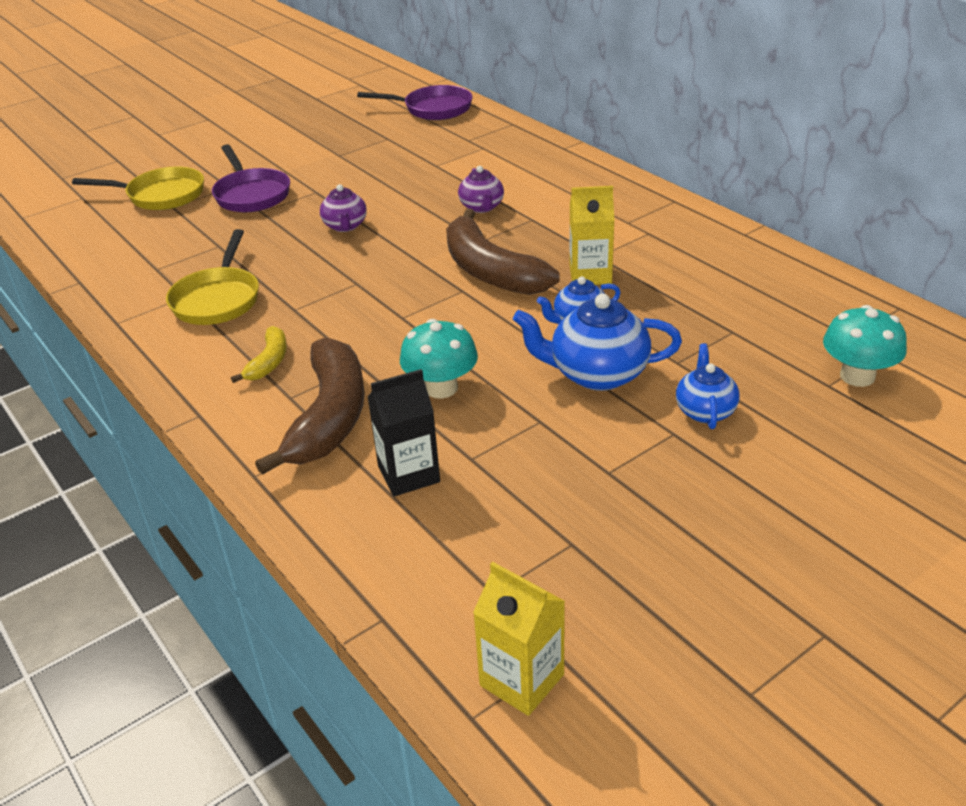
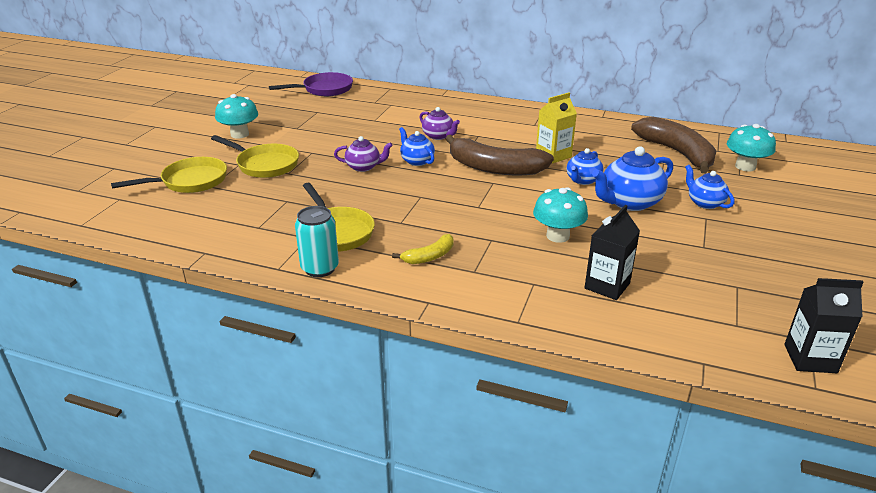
camera: 35 degrees left, 5 degrees down
purple pan [212,144,290,212] -> yellow pan [211,135,299,178]
yellow banana [231,326,287,383] -> yellow banana turned 75 degrees clockwise [392,234,453,264]
brown banana [255,337,365,475] -> brown banana moved to [631,117,716,174]
purple teapot [320,184,367,232] -> purple teapot turned 45 degrees counterclockwise [334,136,393,172]
yellow carton [473,562,565,716] -> black carton [784,278,864,373]
none -> turquoise mushroom [215,94,258,139]
none -> turquoise can [295,206,339,277]
none -> blue teapot [399,127,435,166]

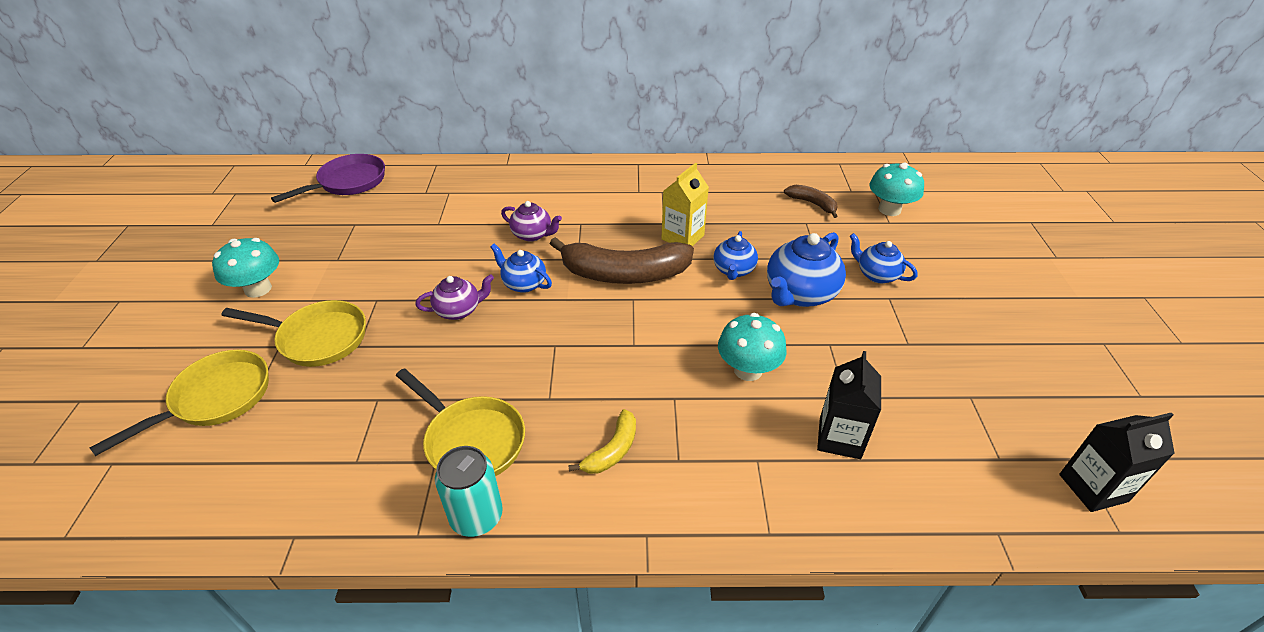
camera: 20 degrees left, 10 degrees up
brown banana [631,117,716,174] -> brown banana [784,185,838,218], size x0.49

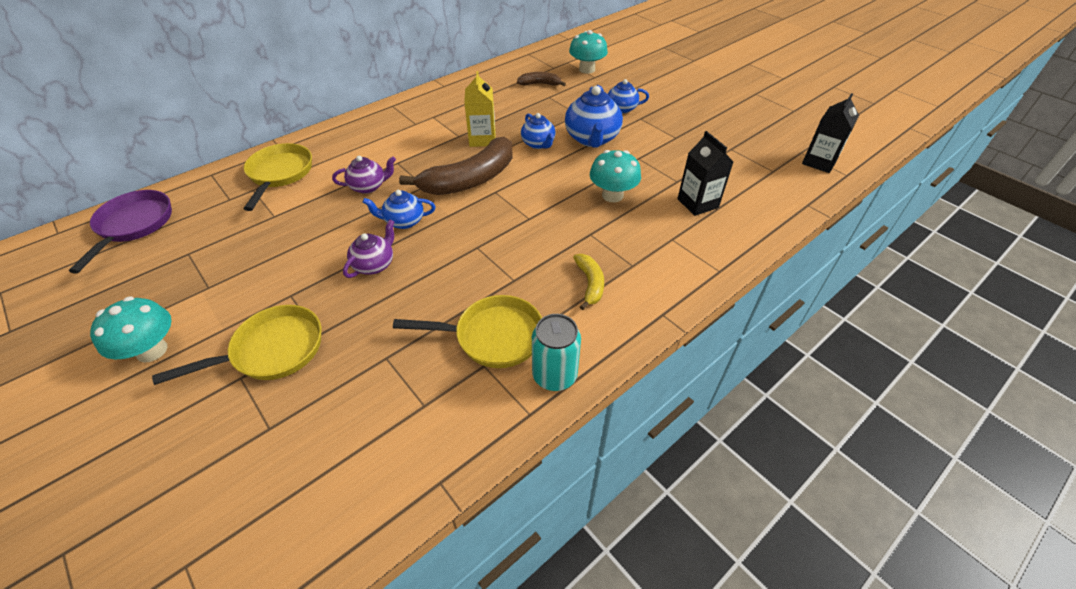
camera: 40 degrees left, 5 degrees up
yellow pan [90,350,269,456] -> yellow pan moved to [244,143,312,211]

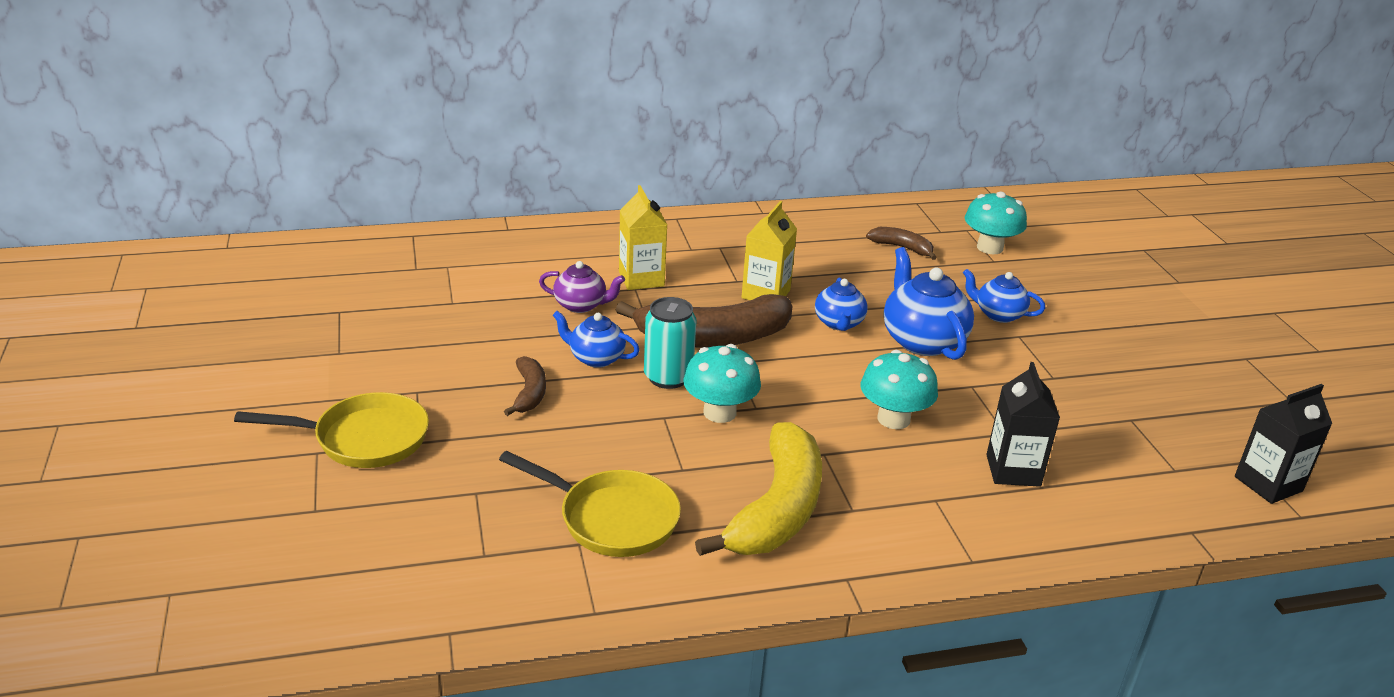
camera: 25 degrees right, 15 degrees down
purple pan [69,190,172,273] -> none
turquoise mushroom [90,296,172,363] -> turquoise mushroom moved to [683,344,761,423]
yellow pan [244,143,312,211] -> none
purple teapot [343,219,395,278] -> brown banana [504,356,546,416]
turquoise can [532,314,581,391] -> turquoise can moved to [644,297,696,389]
blue teapot [565,86,623,147] -> blue teapot turned 135 degrees clockwise [883,247,974,360]
yellow banana [573,254,604,310] -> yellow banana [695,422,822,556], size x2.06
none -> yellow carton [619,185,667,290]

